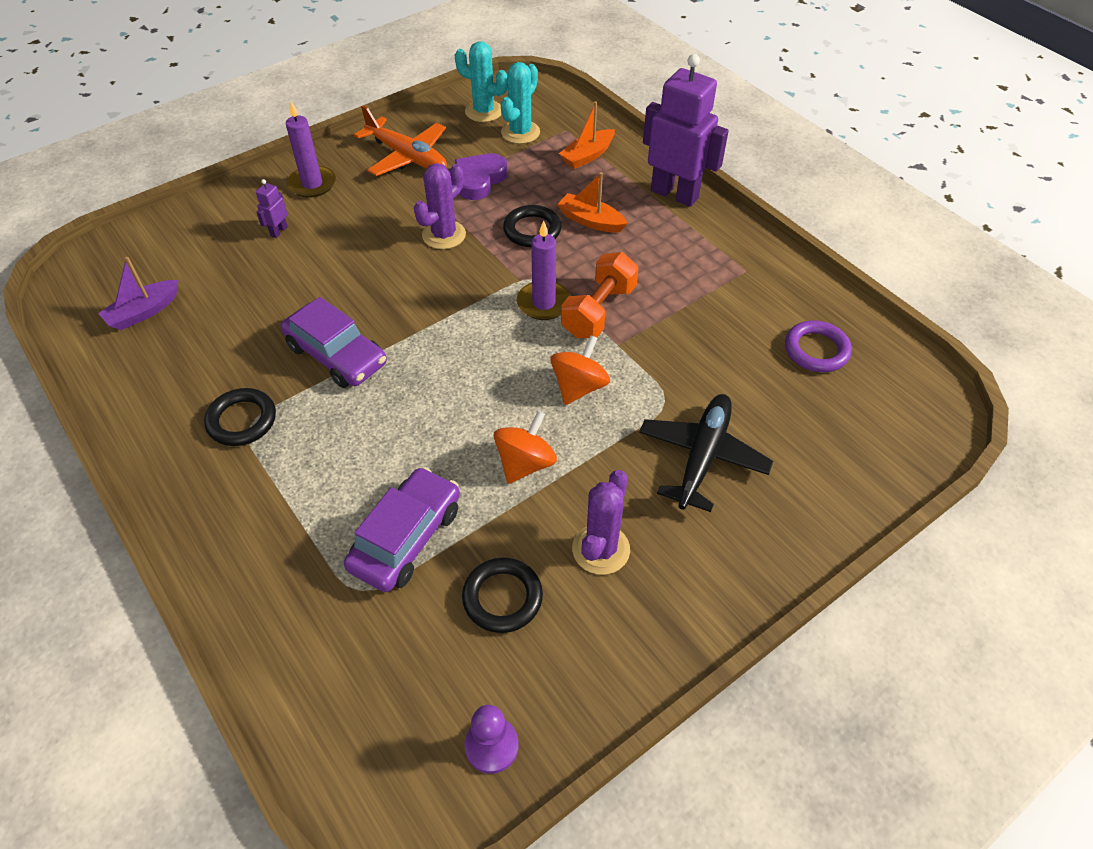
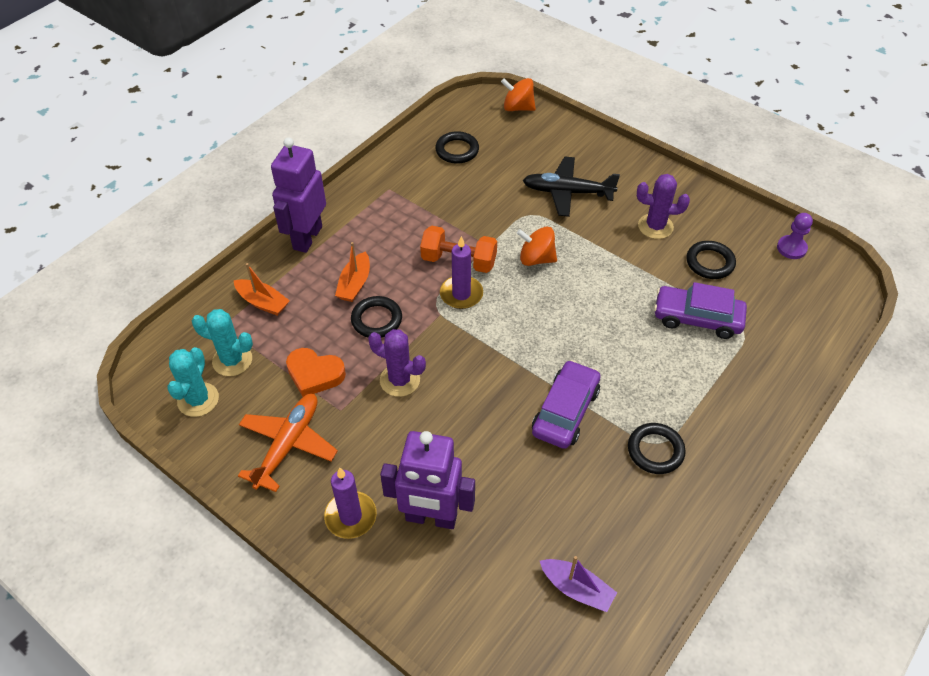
camera: 105 degrees left, 0 degrees up
purple robot [256,179,288,238] -> purple robot [380,431,475,529], size x2.47
purple heart [455,153,508,200] -> orange heart [286,348,346,397]
orange spinning top [493,411,557,484] -> orange spinning top moved to [501,78,536,111]
purple ring [785,320,852,372] -> black ring [435,131,479,164]

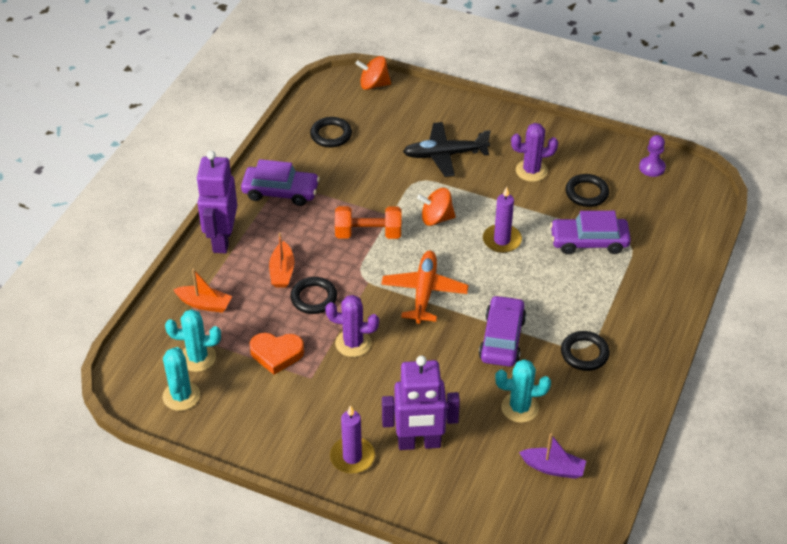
camera: 15 degrees left, 5 degrees down
orange plane [238,394,338,492] -> orange plane moved to [381,251,469,324]
purple candle [440,236,483,309] -> purple candle moved to [483,186,522,253]
none -> purple car [241,159,320,206]
none -> turquoise cactus [495,359,551,423]

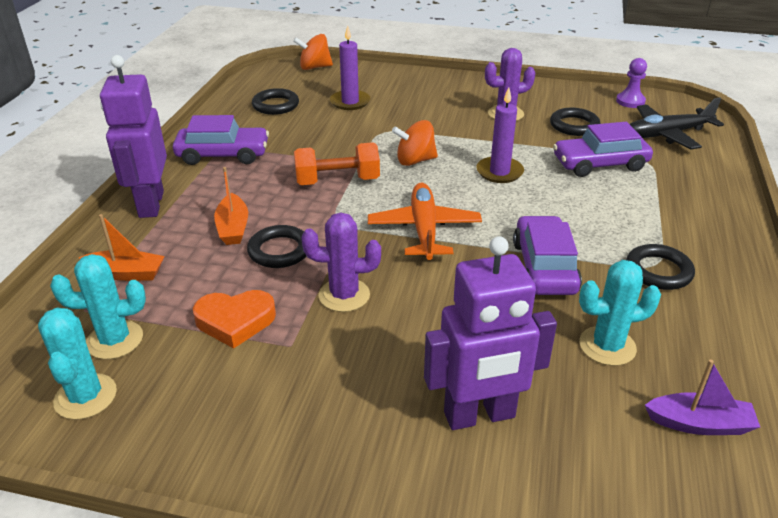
camera: 10 degrees left, 10 degrees down
purple candle [330,405,375,474] -> purple candle moved to [330,25,370,110]
black plane [403,122,491,177] -> black plane moved to [630,98,724,150]

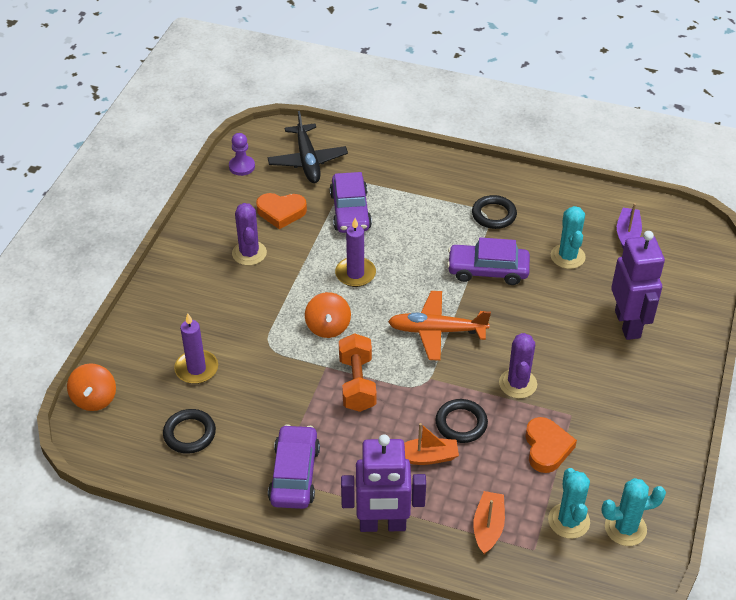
camera: 85 degrees left, 10 degrees up
black ring [550,108,600,136] -> orange heart [256,193,307,229]

